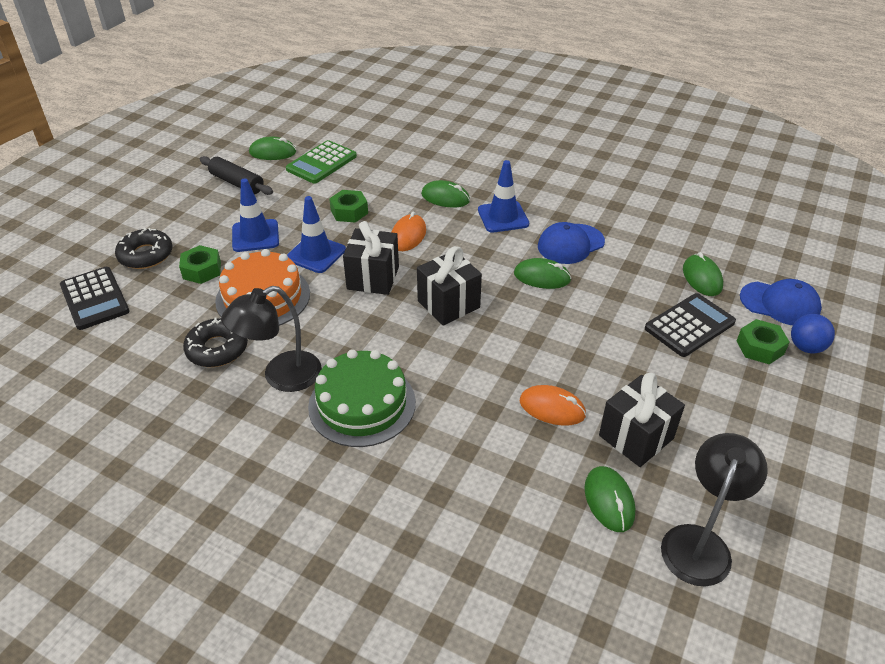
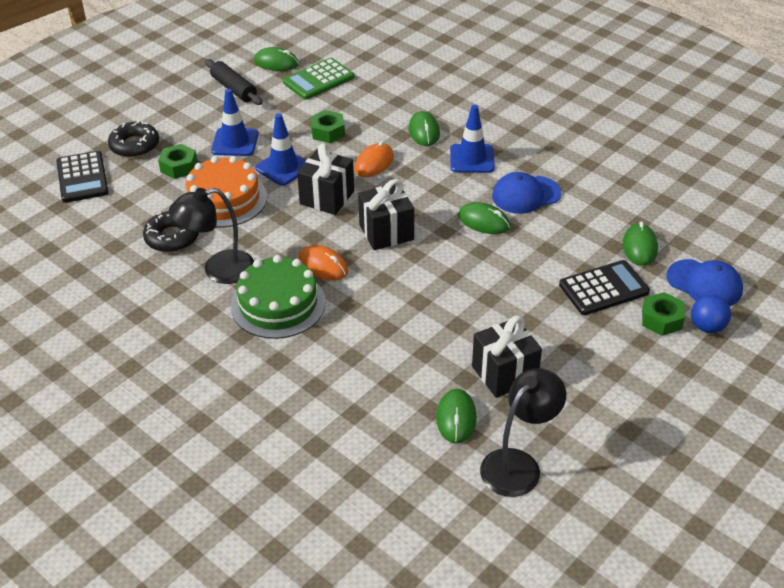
camera: 15 degrees right, 0 degrees up
green mouse [421,180,470,208] -> green mouse turned 45 degrees clockwise [409,111,440,146]
orange mouse [520,385,586,426] -> orange mouse moved to [299,245,348,281]

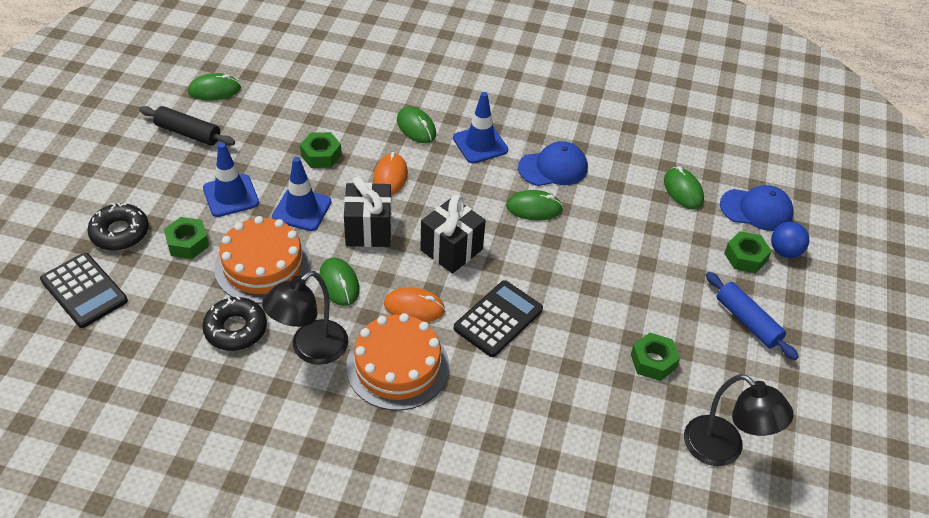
camera: 30 degrees left, 5 degrees up
green cake [231,255,326,339] -> orange cake [346,313,449,411]
green calculator [283,58,355,100] -> none
green mouse [436,389,477,443] -> green mouse moved to [319,257,360,306]
black gift [472,316,542,398] -> green nut [631,333,680,381]
black lamp [480,369,566,497] -> black lamp turned 120 degrees clockwise [684,374,794,466]
blue cap [492,172,561,214] -> blue cap turned 150 degrees counterclockwise [518,141,588,186]
black calculator [559,260,650,315] -> black calculator moved to [454,280,543,357]
none -> blue rolling pin [706,272,799,360]

